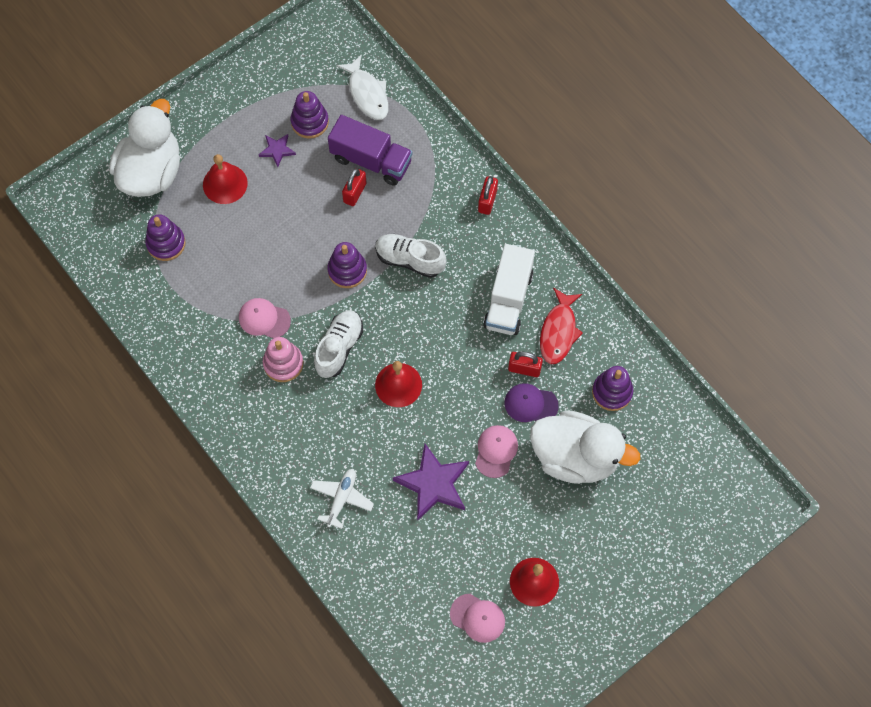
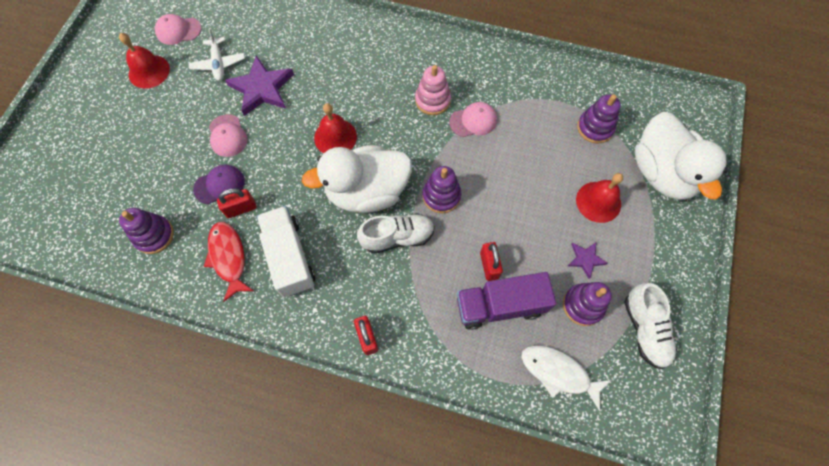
camera: 145 degrees right, 0 degrees up
white plane [310,469,374,529] -> white plane moved to [189,29,245,81]
white shoe [314,310,363,378] -> white shoe moved to [624,283,677,369]
white duck [530,410,640,484] -> white duck moved to [302,145,412,213]

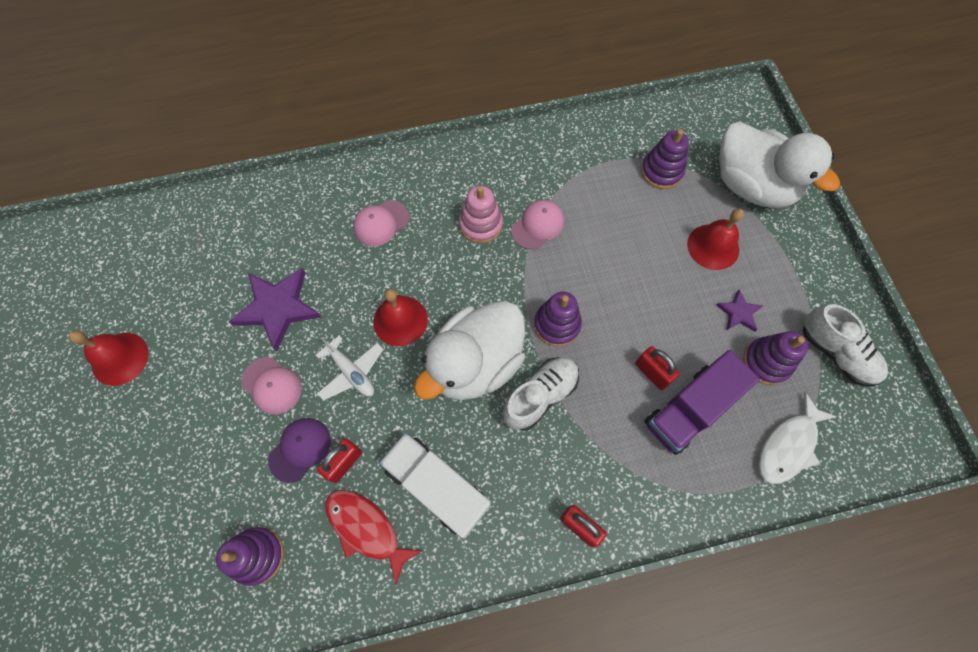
camera: 30 degrees left, 0 degrees up
pink cap [155,14,202,45] -> pink cap moved to [353,200,409,246]
white plane [189,29,245,81] -> white plane moved to [316,335,384,401]
white fish [521,345,611,411] -> white fish turned 45 degrees counterclockwise [758,392,837,484]

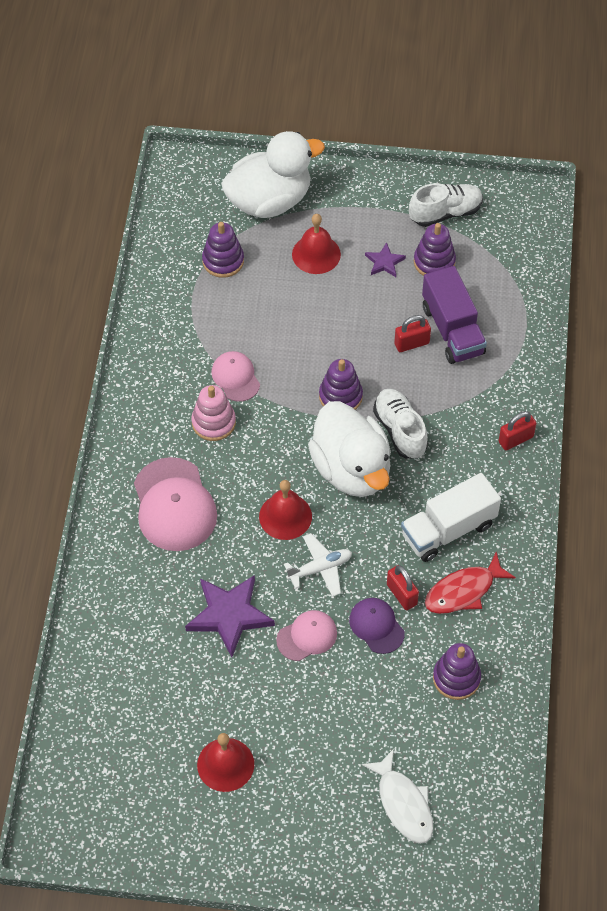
camera: 70 degrees left, 10 degrees down
pink cap [353,200,409,246] -> pink cap [134,457,217,551], size x1.76
white fish [758,392,837,484] -> white fish moved to [361,749,433,844]

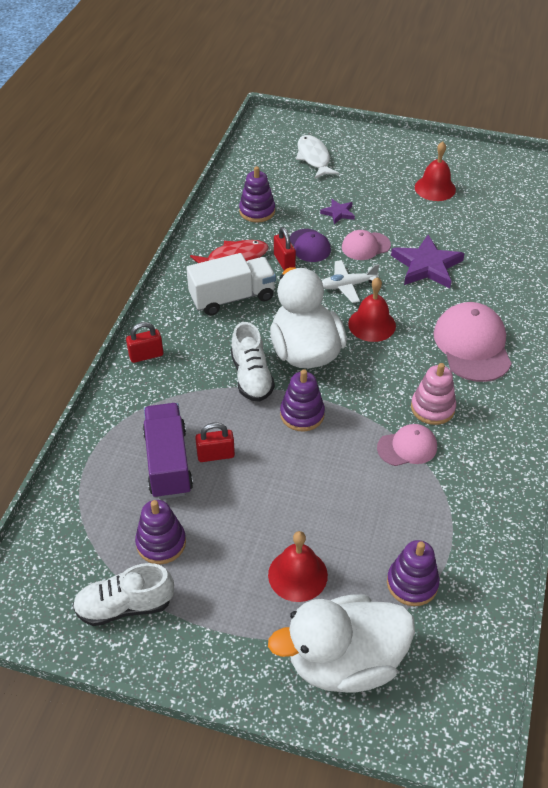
camera: 170 degrees left, 10 degrees down
pink cap [212,351,260,402] -> pink cap turned 90 degrees counterclockwise [377,424,437,466]
purple star [365,242,406,277] -> purple star moved to [320,199,355,224]

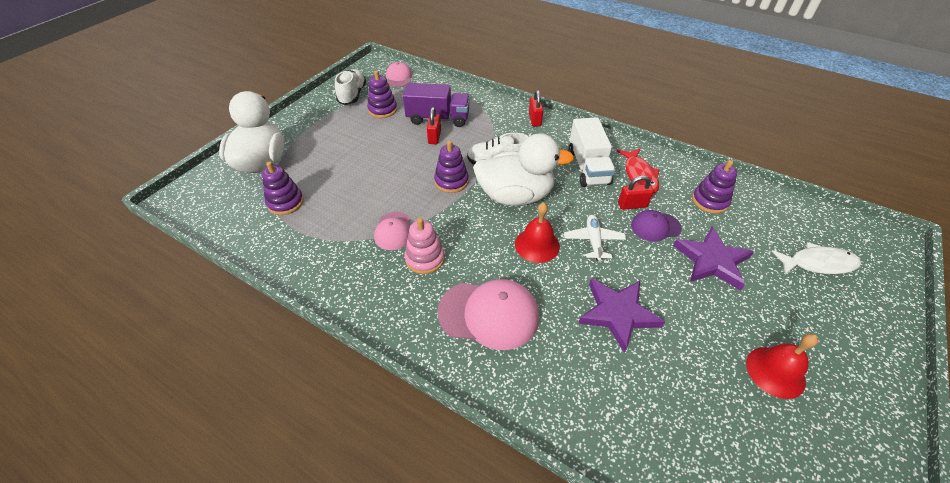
camera: 105 degrees right, 0 degrees up
red bell [268,531,328,602] -> none
purple star [320,199,355,224] -> purple star [673,227,754,291], size x1.94
pink cap [342,230,391,260] -> pink cap moved to [386,62,412,87]

